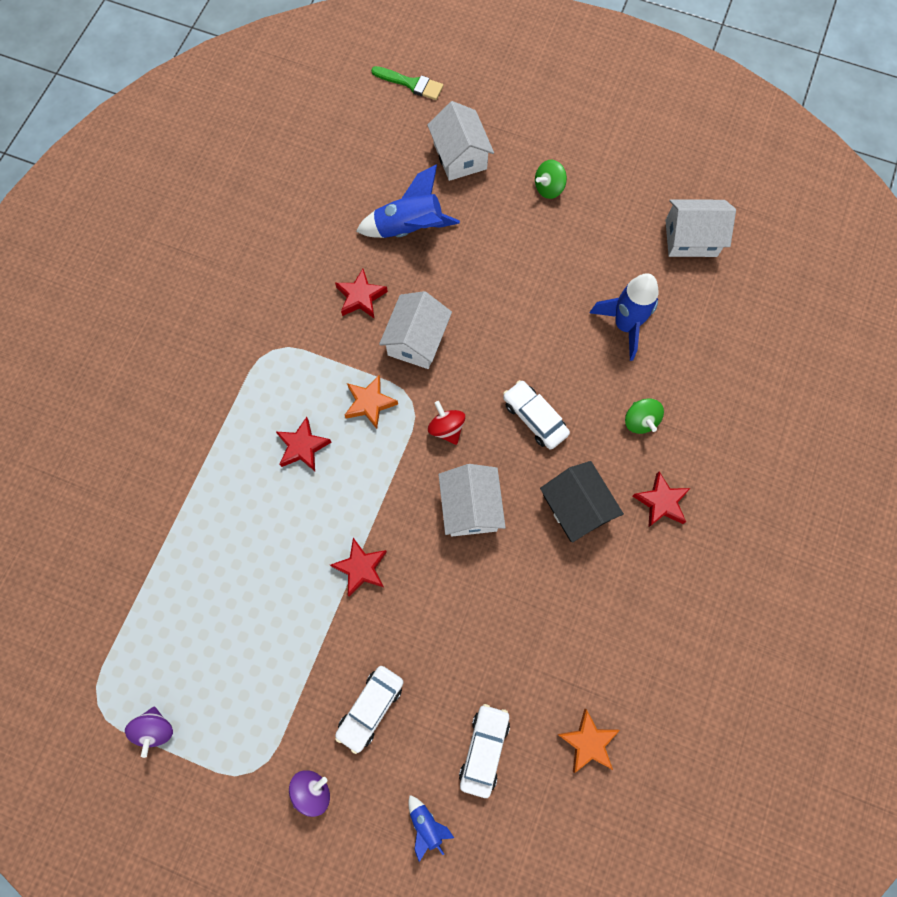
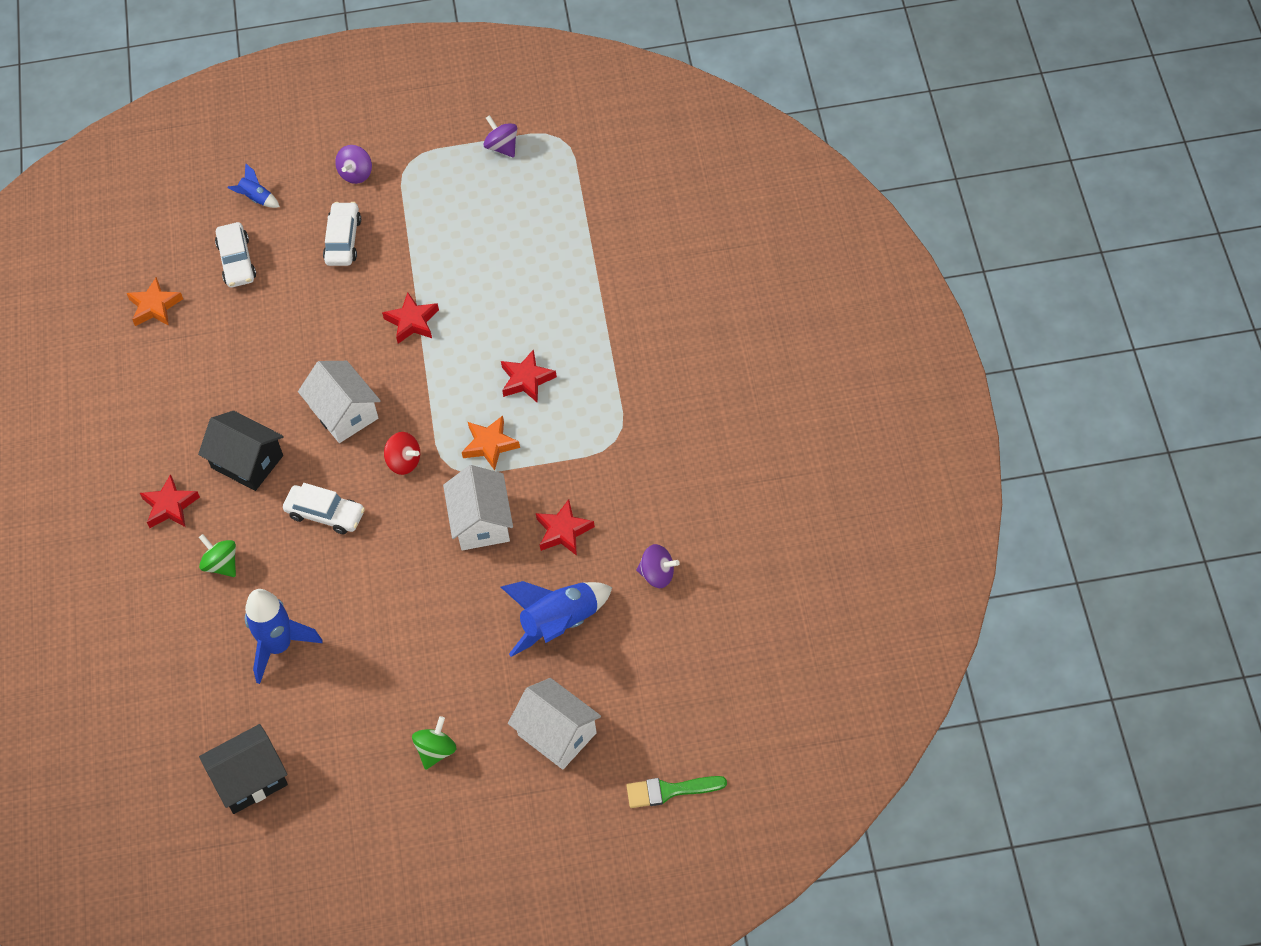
camera: 155 degrees right, 15 degrees down
white house [665,199,736,257] -> black house [199,724,288,814]
none -> purple spinning top [636,544,680,588]

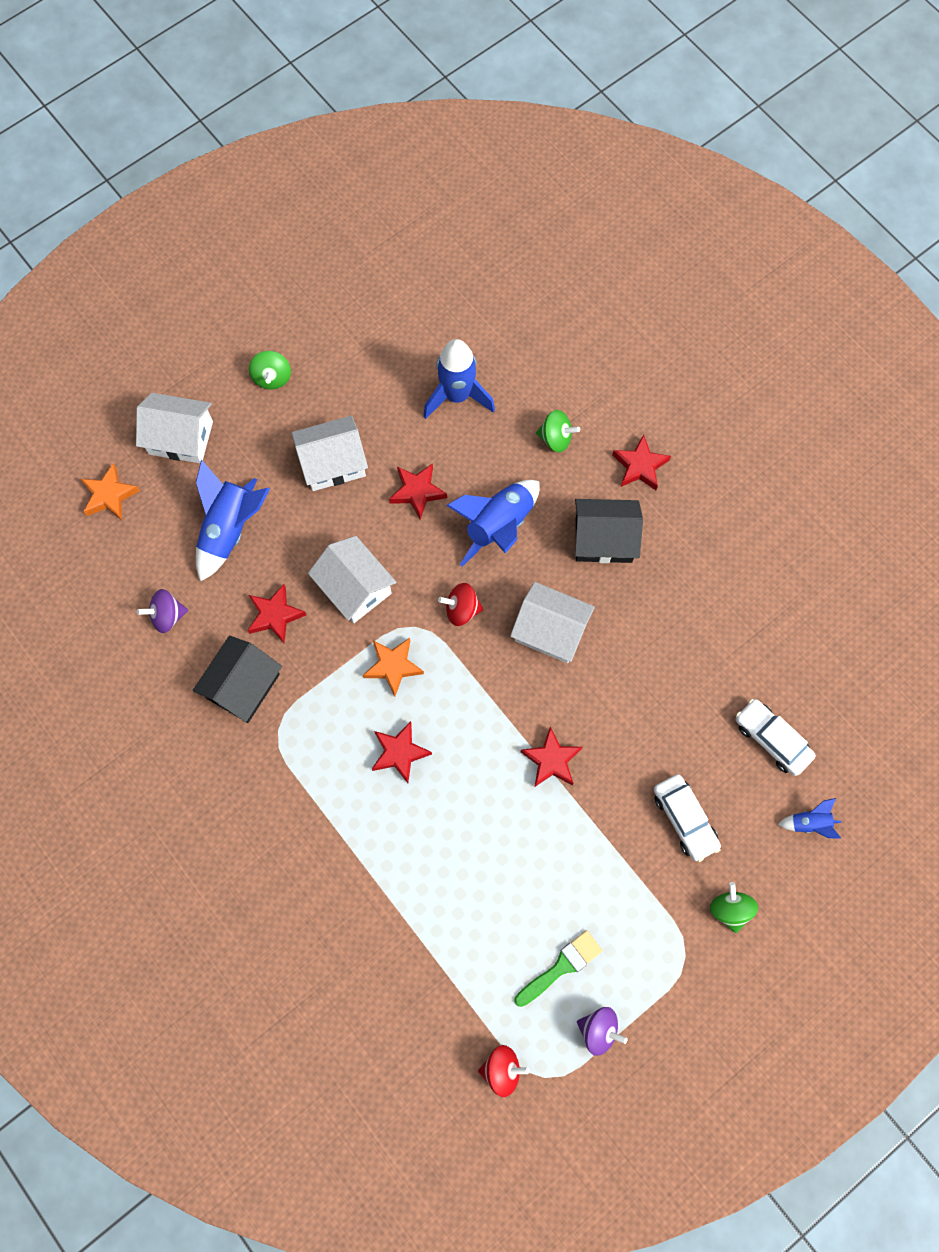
camera: 145 degrees right, 15 degrees up
orange star [127,277,183,326] -> orange star moved to [81,464,140,520]
black house [199,724,288,814] -> black house moved to [193,636,282,723]
white car [283,483,365,534] -> blue rocket [446,480,540,567]
purple spinning top [335,145,372,184] -> green spinning top [710,882,758,933]
green brush [626,776,727,808] -> green brush moved to [514,930,603,1007]
none -> white house [292,416,368,491]
none -> red star [389,463,447,520]
none -> red spinning top [478,1045,529,1097]

